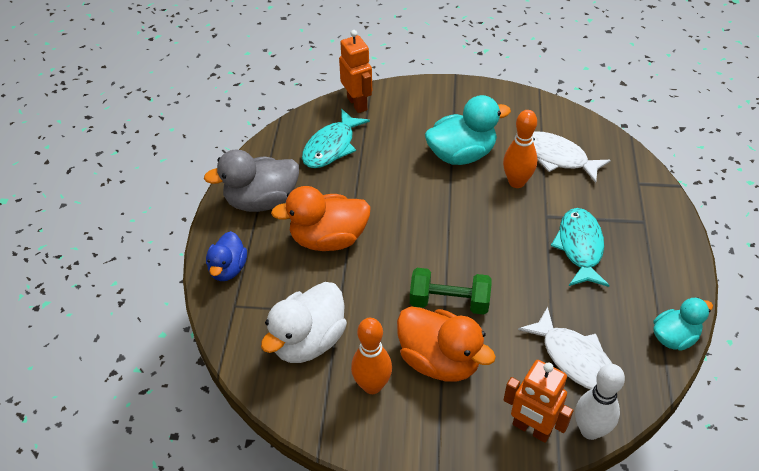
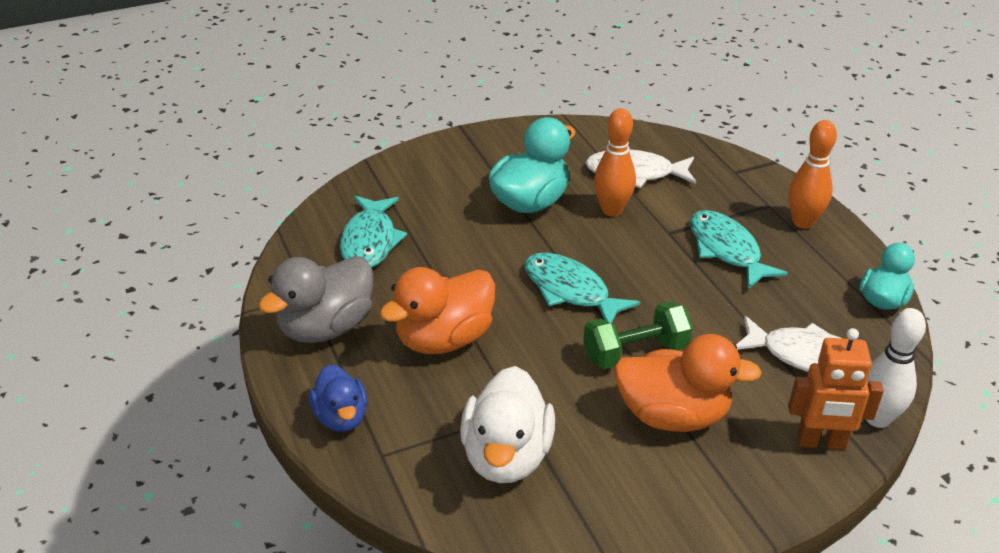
camera: 30 degrees left, 10 degrees down
orange robot [339,30,372,113] -> none
orange bowling pin [351,318,392,394] -> orange bowling pin moved to [788,120,837,229]
none -> turquoise fish [525,253,640,323]

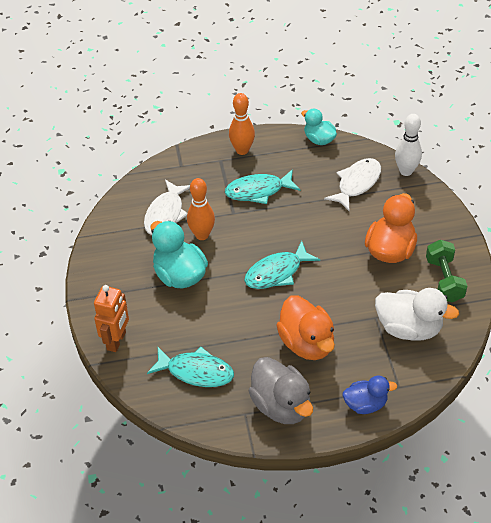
camera: 75 degrees left, 10 degrees up
green dumbbell [583,301,693,369] -> green dumbbell moved to [426,240,467,302]
orange robot [788,328,884,450] -> orange robot moved to [94,285,129,352]

